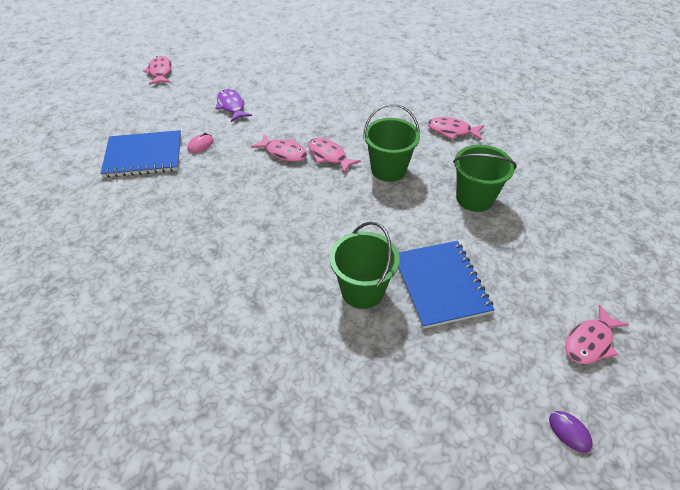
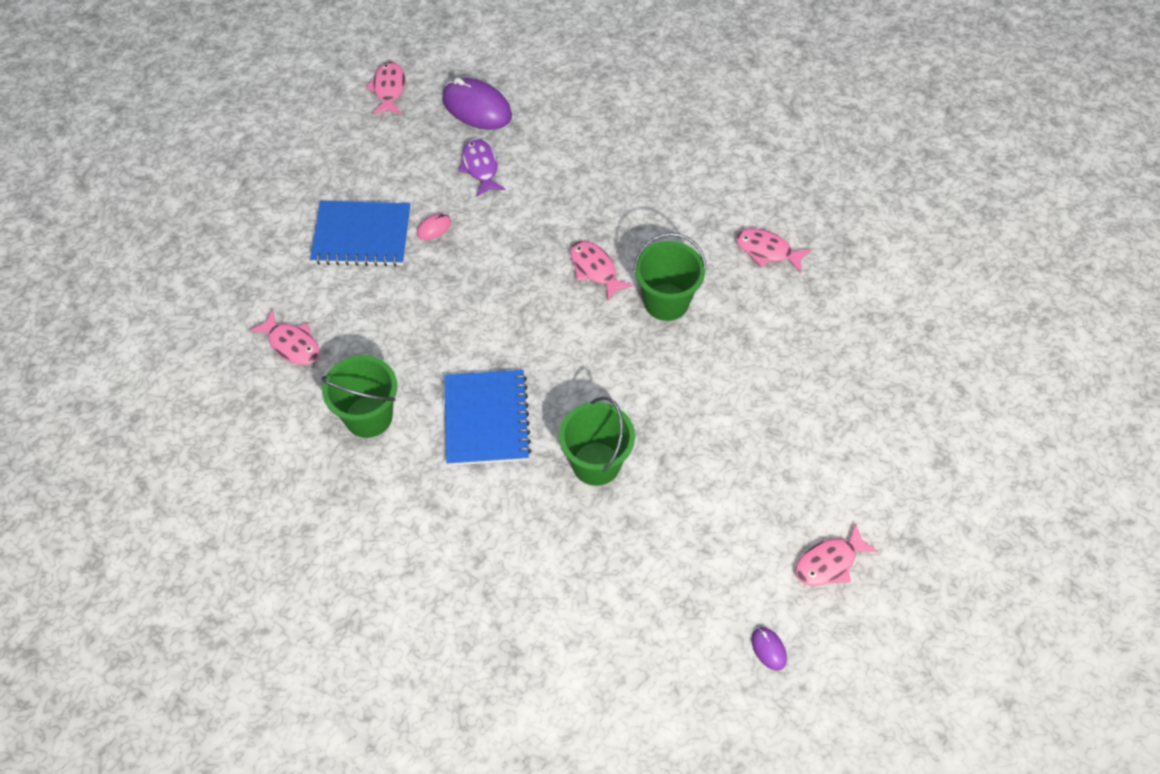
camera: 10 degrees right, 10 degrees up
pink fish [251,134,307,162] -> pink fish moved to [249,310,319,365]
blue notebook [398,241,495,329] -> blue notebook moved to [444,370,531,466]
green bucket [453,145,517,212] -> green bucket moved to [321,355,397,438]
none -> purple mouse [442,78,512,130]

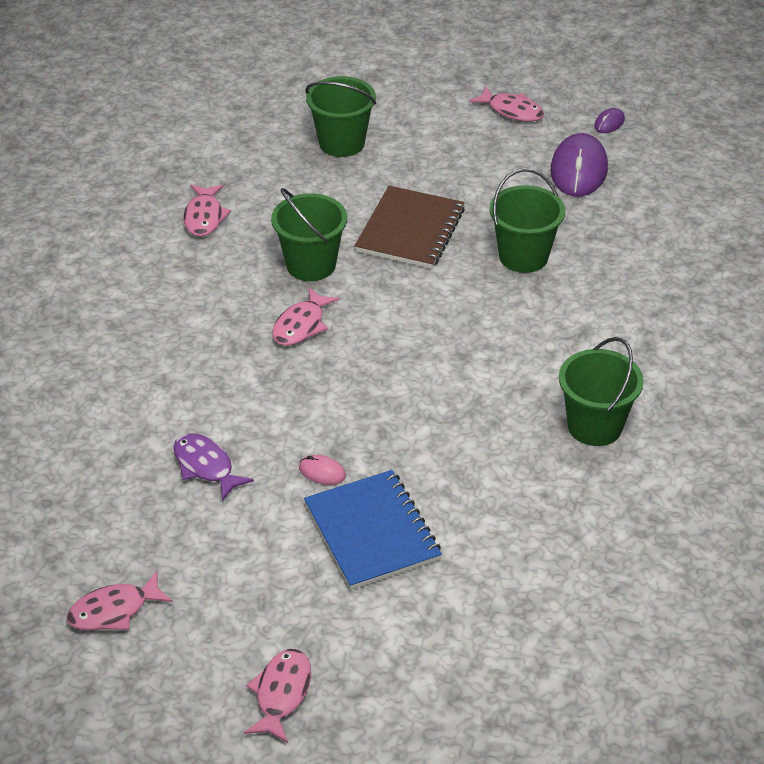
camera: 115 degrees left, 15 degrees down
pink fish [249,310,319,365] -> pink fish moved to [244,649,311,743]
purple mouse [442,78,512,130] -> purple mouse moved to [550,133,608,197]
blue notebook [444,370,531,466] -> none
purple fish [458,139,505,197] -> purple fish turned 90 degrees clockwise [174,433,254,501]
none -> green bucket [305,76,376,157]
none -> brown notebook [355,186,465,269]

